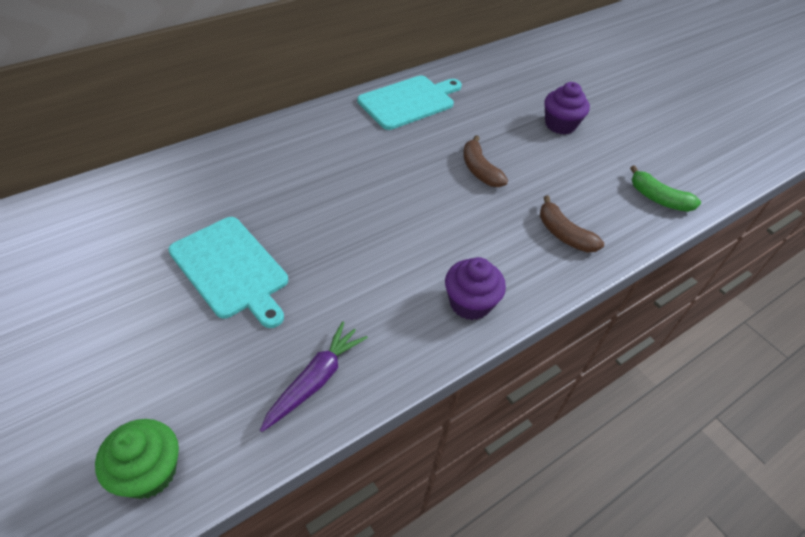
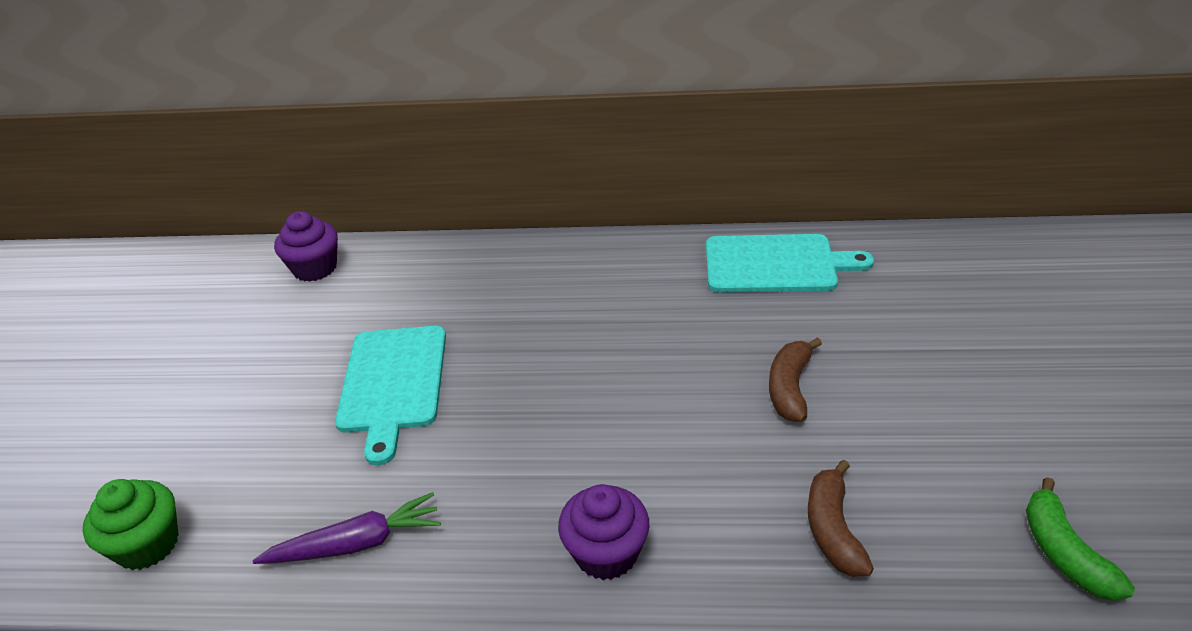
camera: 45 degrees right, 10 degrees down
purple cupcake [545,82,590,135] -> purple cupcake moved to [274,211,338,282]

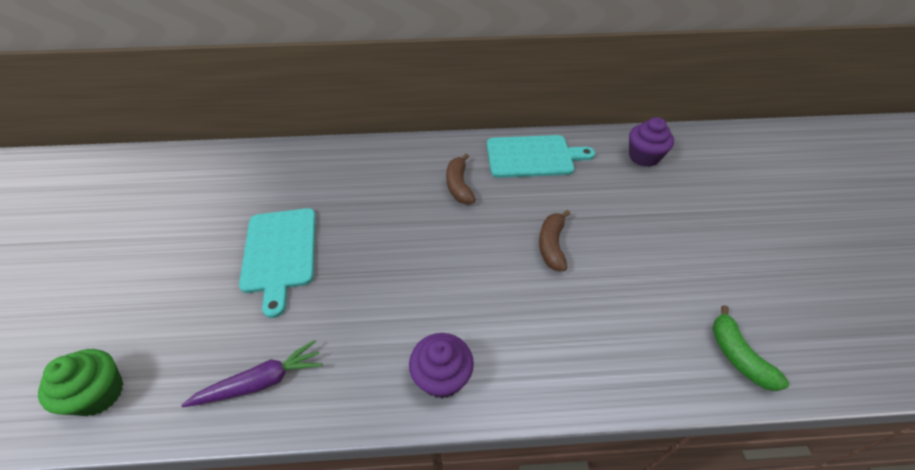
camera: 10 degrees left, 10 degrees up
purple cupcake [274,211,338,282] -> purple cupcake moved to [629,117,674,167]
brown banana [808,460,874,577] -> brown banana moved to [446,154,476,204]

